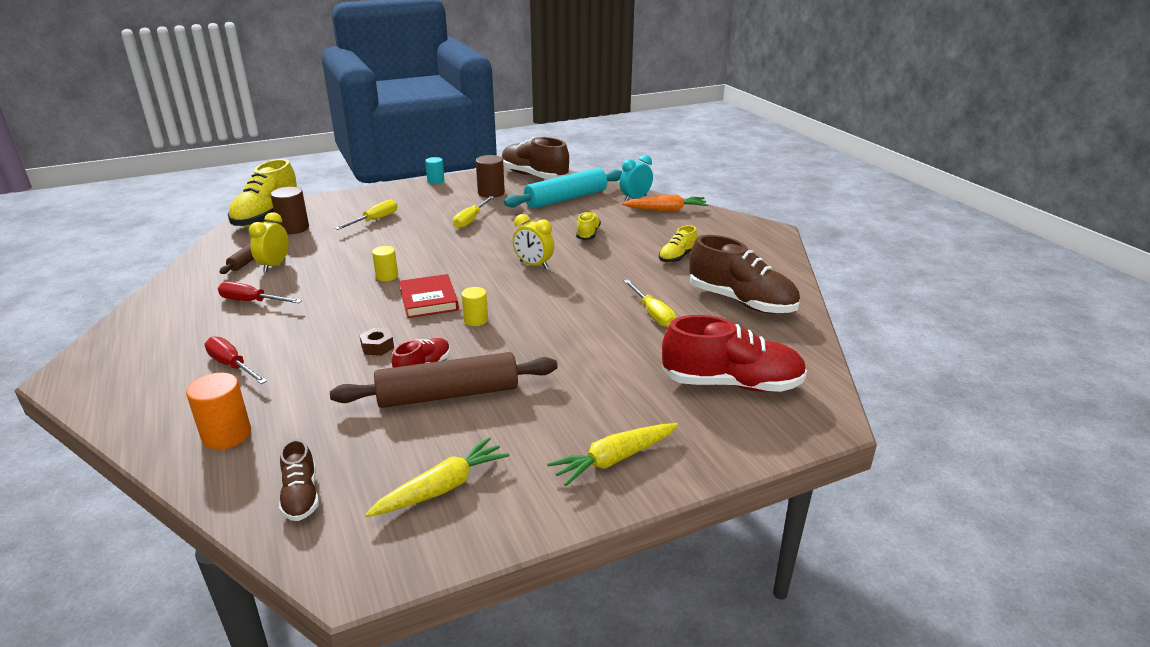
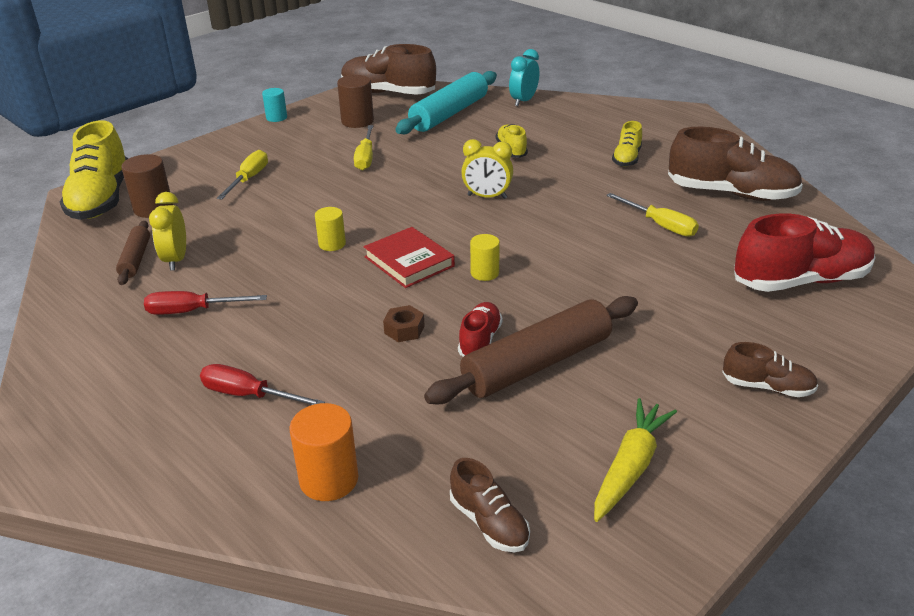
camera: 20 degrees left, 5 degrees up
yellow carrot [547,423,678,486] -> brown shoe [722,342,818,397]
orange carrot [622,194,708,211] -> none

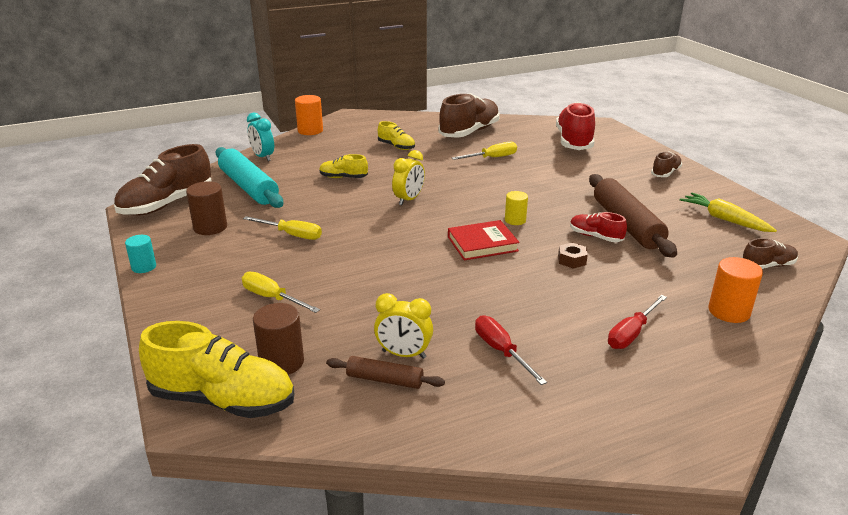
camera: 70 degrees left, 5 degrees down
red screwdriver [144,291,267,315] -> red screwdriver turned 135 degrees clockwise [475,315,547,385]
yellow cylinder [315,207,346,251] -> none
none -> orange cylinder [295,95,323,135]

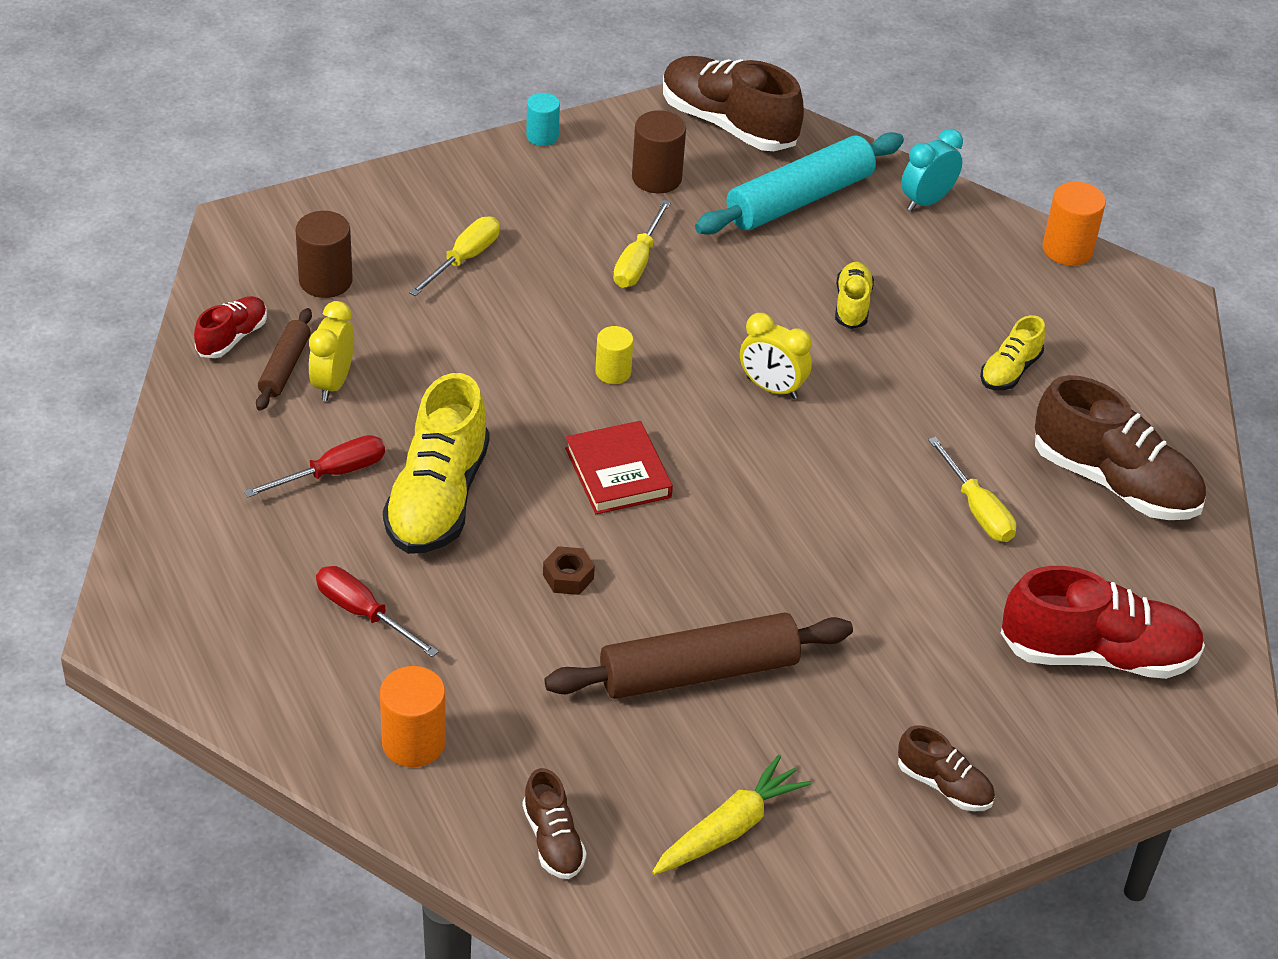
camera: 85 degrees right, 15 degrees up
yellow shoe [139,321,295,418] -> yellow shoe moved to [383,373,489,554]
yellow cylinder [505,191,528,225] -> yellow cylinder moved to [595,326,633,384]
red shoe [570,212,627,242] -> red shoe moved to [194,296,267,358]

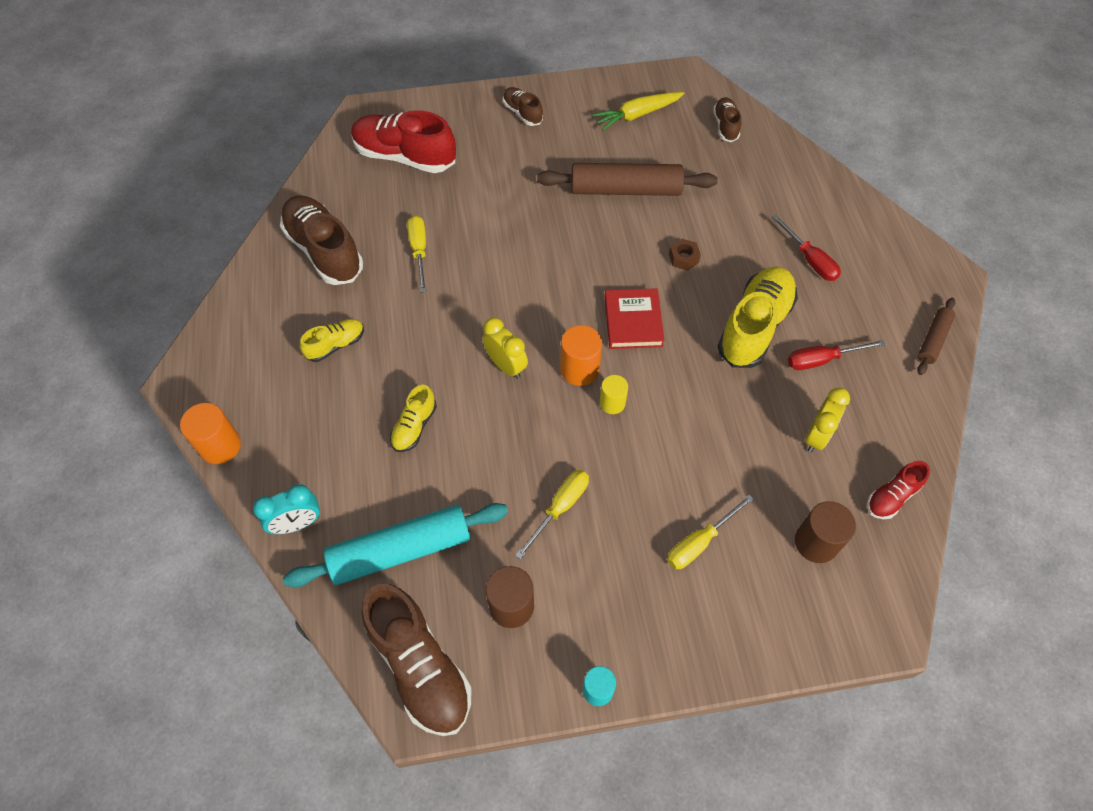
camera: 160 degrees left, 15 degrees up
brown rolling pin [256,308,312,411] -> brown rolling pin moved to [917,298,955,375]
orange cylinder [380,666,446,767] -> orange cylinder moved to [560,325,602,386]

